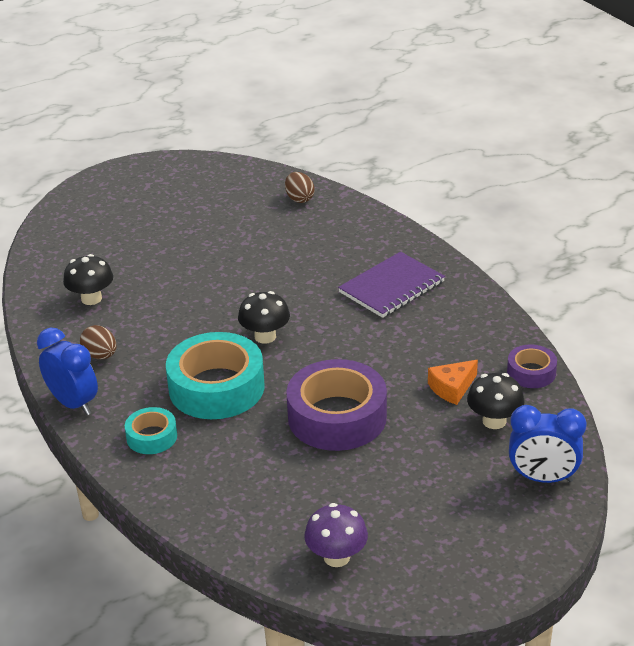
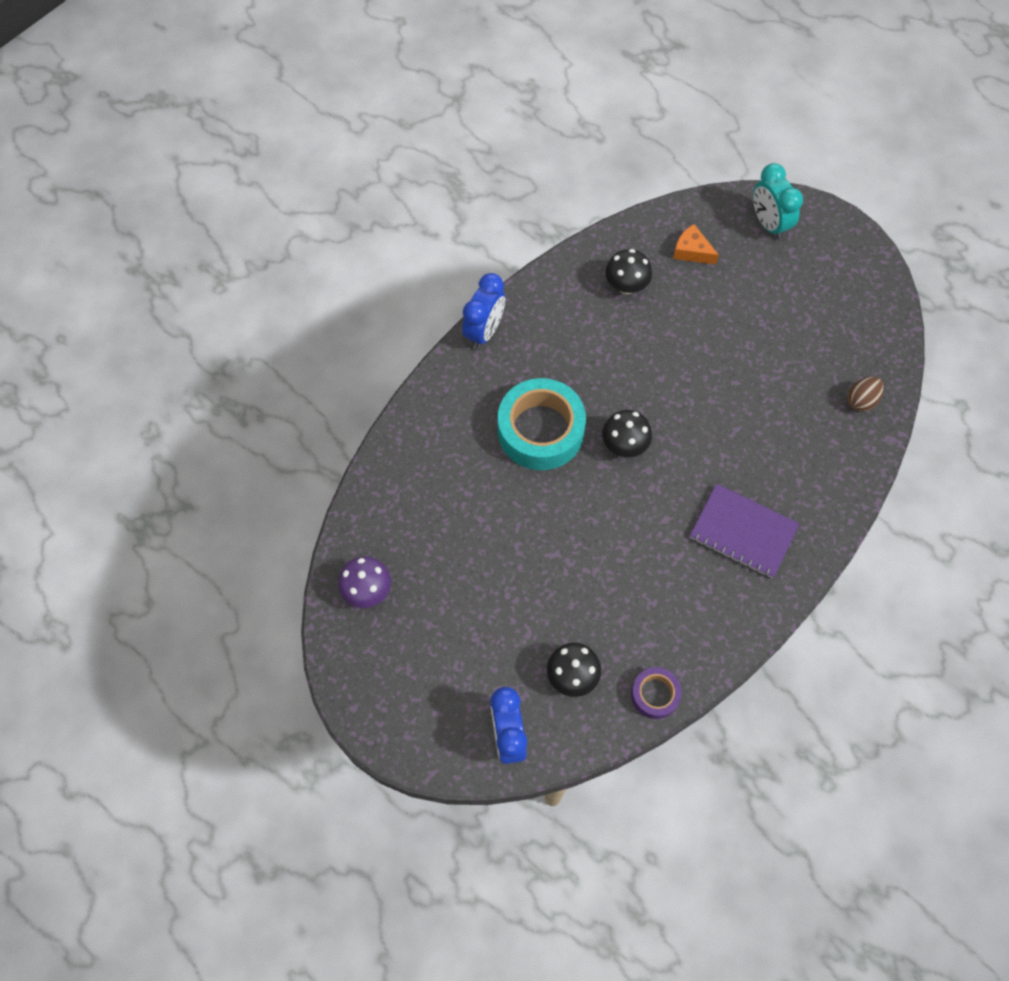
camera: 70 degrees right, 30 degrees up
brown egg [80,325,117,359] -> none
turquoise tape [125,407,177,454] -> none
purple tape [286,359,387,451] -> none
orange cheese [428,360,478,405] -> orange cheese moved to [673,224,719,265]
none -> turquoise clock [753,163,803,240]

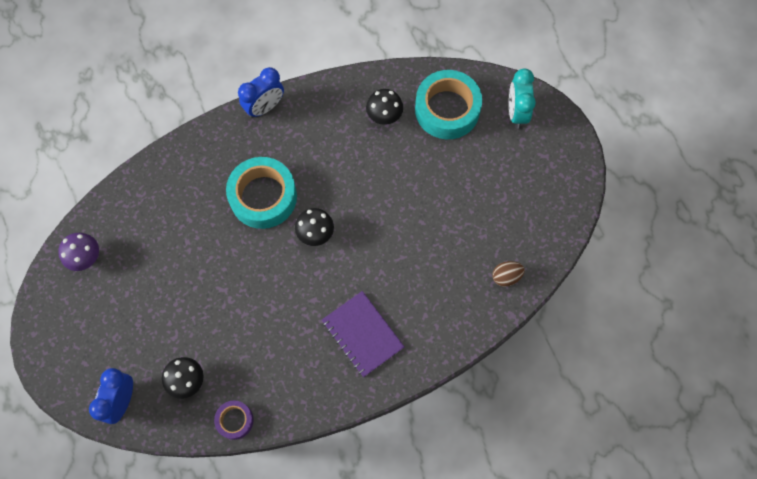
camera: 25 degrees right, 5 degrees up
orange cheese [673,224,719,265] -> turquoise tape [415,70,482,139]

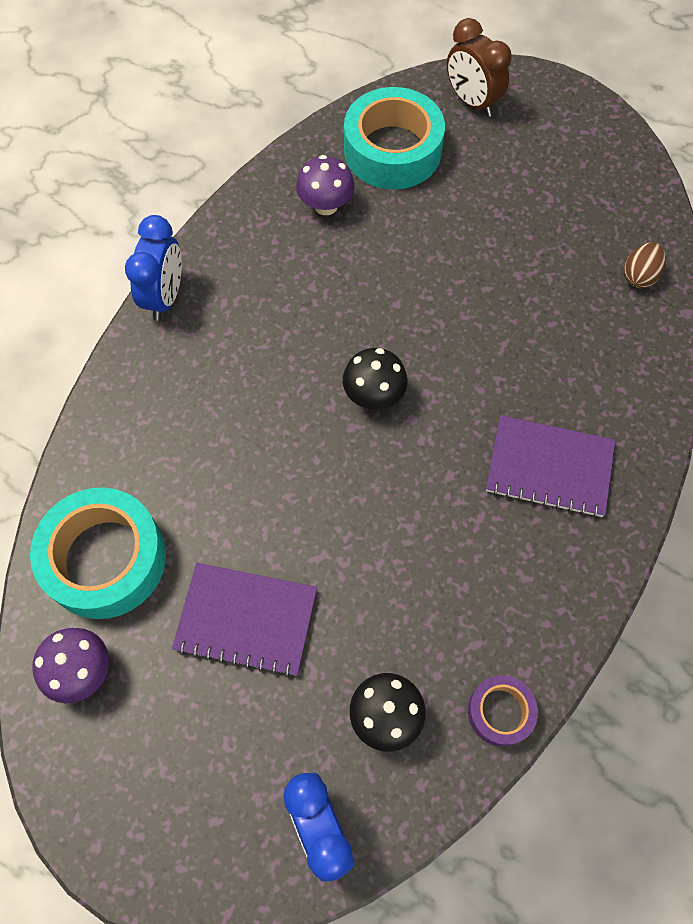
camera: 40 degrees left, 5 degrees down
turquoise tape [226,157,297,229] -> turquoise tape moved to [30,488,166,619]
black mushroom [366,89,403,125] -> purple mushroom [296,155,355,215]
turquoise clock [509,68,536,129] -> brown clock [447,18,512,117]
none -> purple notebook [172,563,317,677]

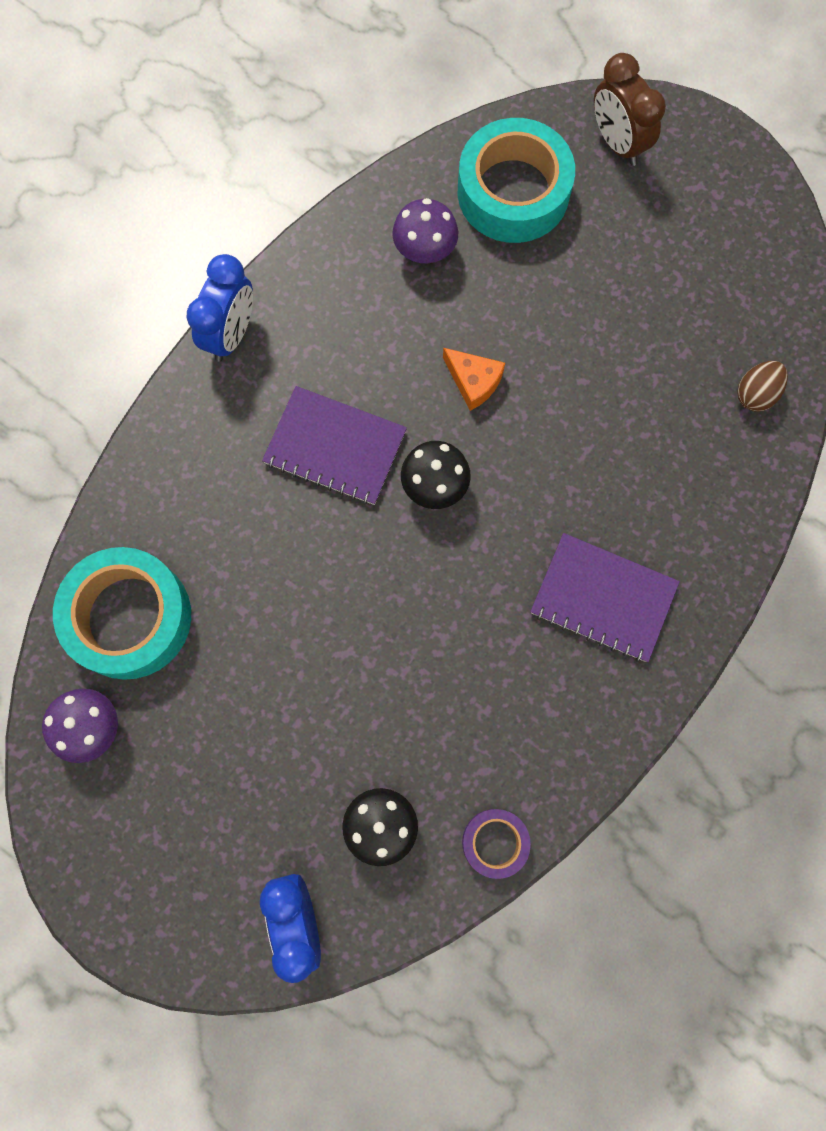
camera: 10 degrees right, 10 degrees up
purple notebook [172,563,317,677] -> purple notebook moved to [262,386,407,505]
none -> orange cheese [443,348,505,411]

